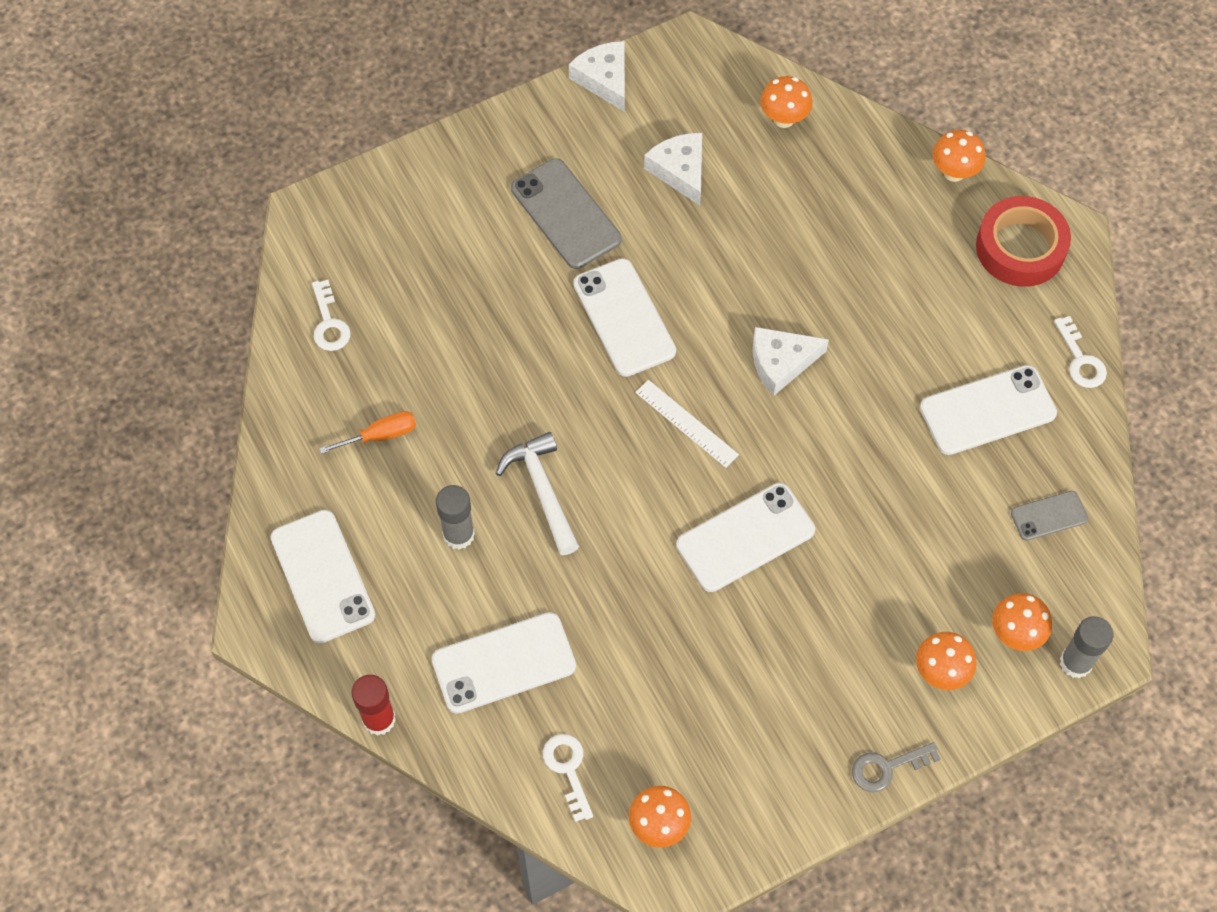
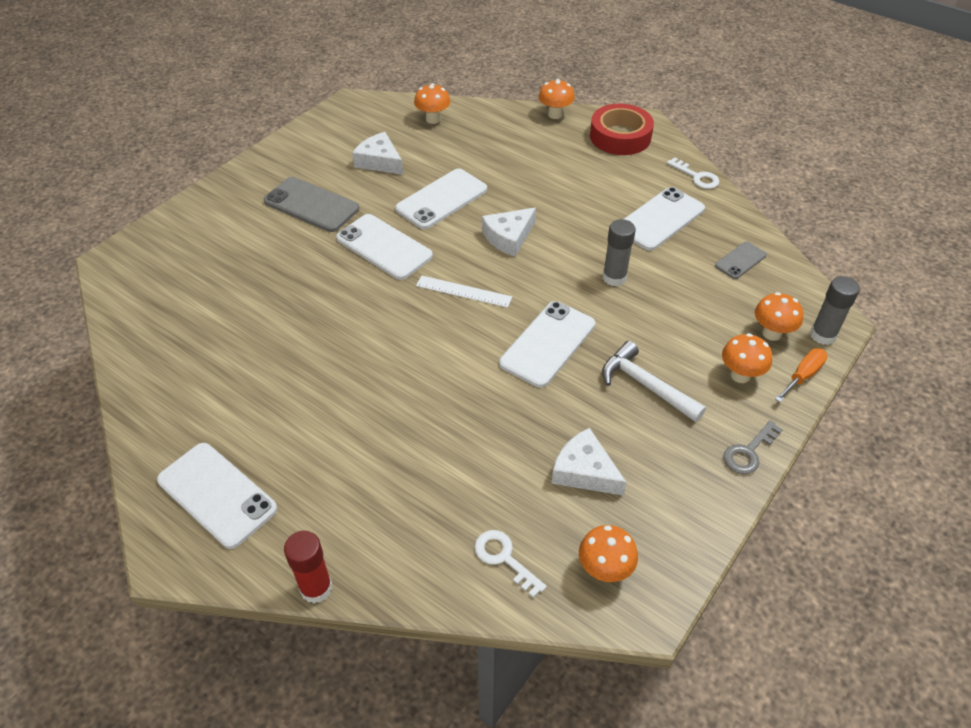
camera: 25 degrees left, 15 degrees down
white key [312,280,351,351] -> none
orange screwdriver [319,411,416,454] -> orange screwdriver moved to [775,348,828,402]
white phone [432,612,576,714] -> white phone moved to [395,168,487,229]
grey glue stick [436,485,475,550] -> grey glue stick moved to [603,219,636,286]
white hammer [496,432,579,555] -> white hammer moved to [602,341,706,422]
white cheese [569,41,625,112] -> white cheese moved to [552,428,627,495]

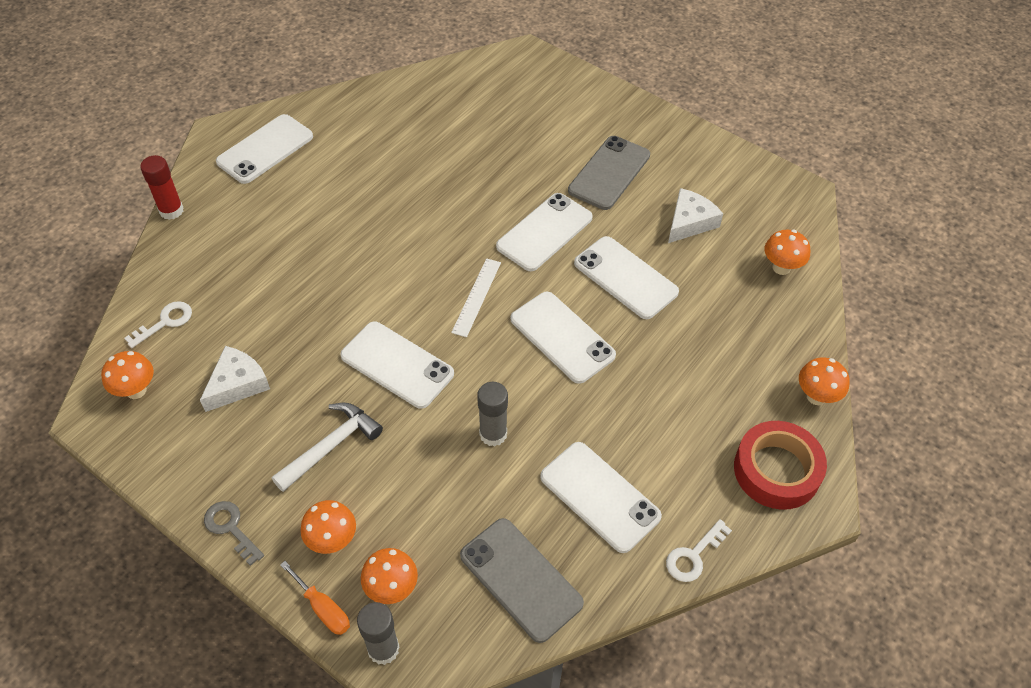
camera: 90 degrees right, 5 degrees up
white cheese [482,208,536,256] -> white phone [511,291,616,384]
grey phone [715,242,767,279] -> grey phone [460,518,584,643], size x1.82

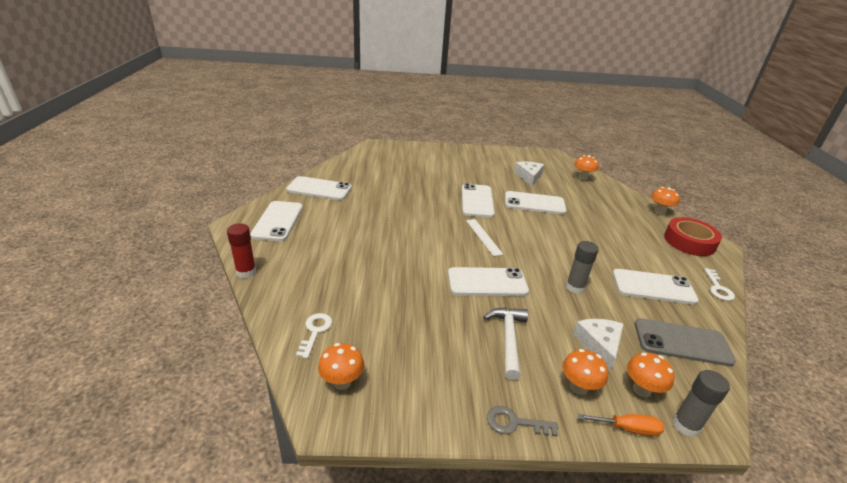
camera: 40 degrees left, 20 degrees down
white cheese [200,346,270,412] -> white cheese moved to [573,319,623,371]
white phone [511,291,616,384] -> white phone moved to [286,176,352,200]
grey phone [568,136,650,210] -> none

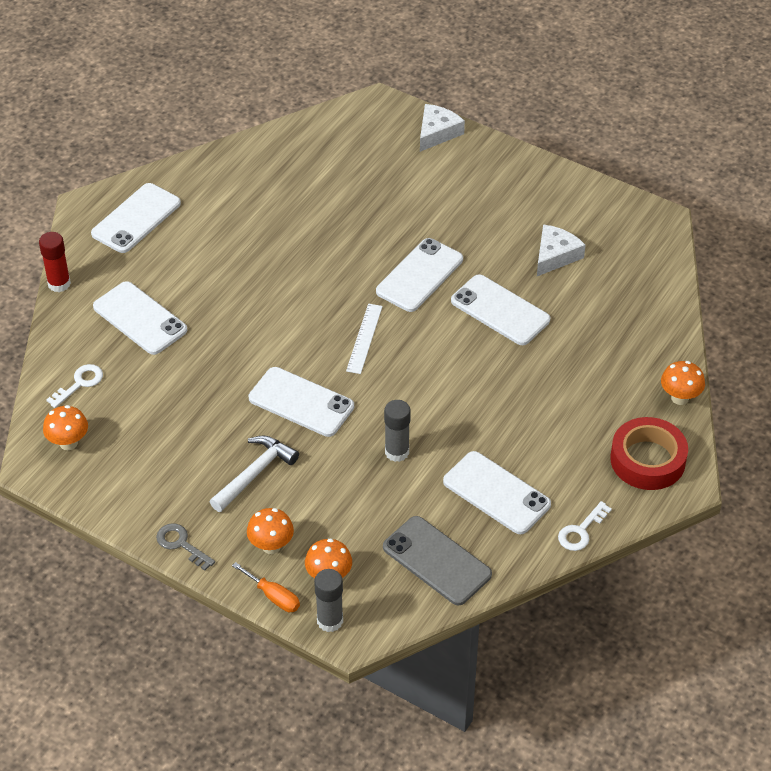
camera: 35 degrees right, 15 degrees up
white phone [286,176,352,200] -> white phone moved to [93,281,187,355]
white cheese [573,319,623,371] -> white cheese moved to [420,104,465,152]
orange mushroom [574,155,599,181] -> none

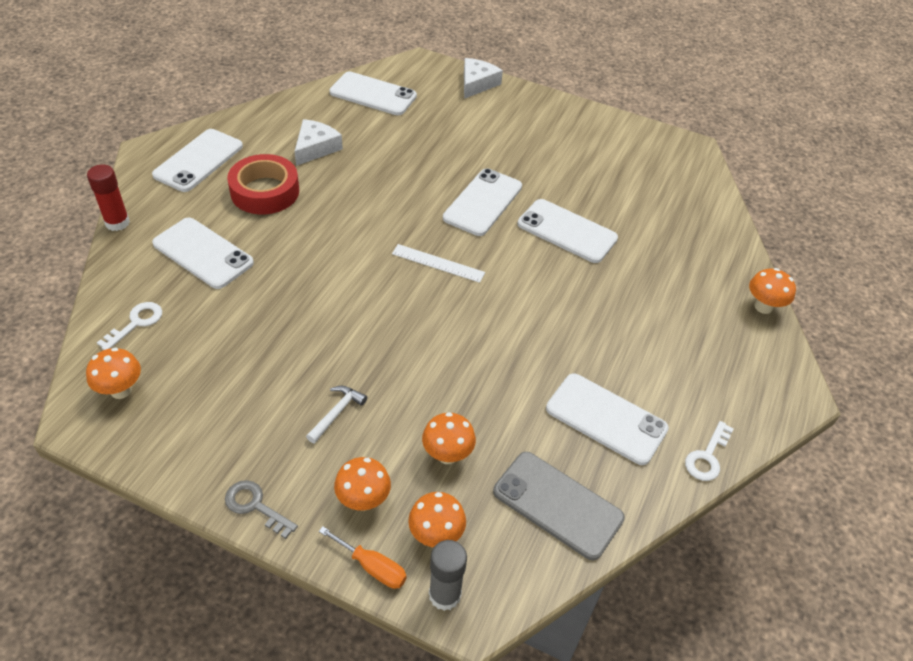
camera: 10 degrees left, 0 degrees up
white hammer [210,436,299,512] -> white hammer [306,386,367,443], size x0.63
white phone [249,367,354,437] -> white phone moved to [330,72,417,115]
white ruler [346,304,383,374] -> white ruler turned 75 degrees counterclockwise [392,244,485,283]
grey glue stick [384,400,411,462] -> none
white cheese [537,224,586,276] -> white cheese moved to [294,119,343,166]
red tape [610,417,688,490] -> red tape moved to [227,154,299,214]
none -> orange mushroom [422,412,476,464]

